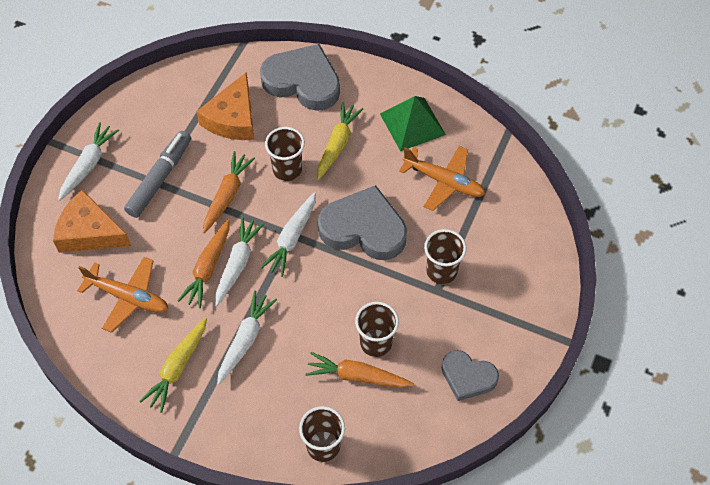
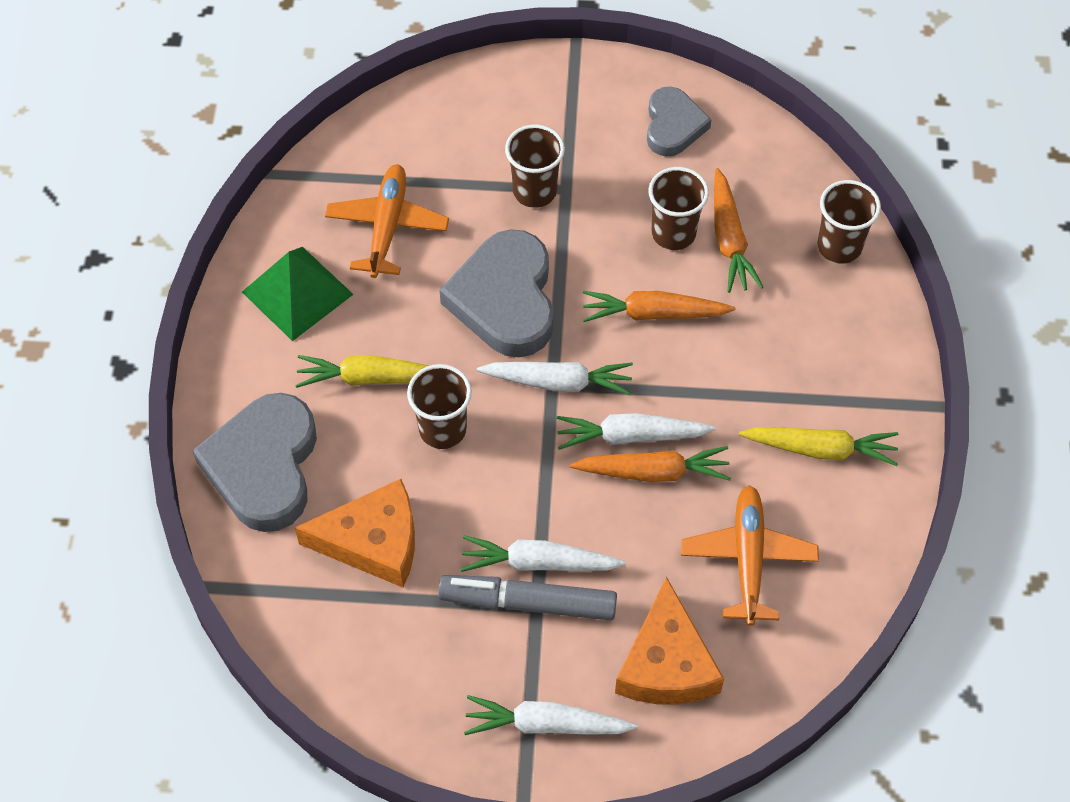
camera: 110 degrees left, 0 degrees up
orange carrot [203,151,255,233] -> orange carrot moved to [583,291,735,322]
white carrot [217,291,277,385] -> white carrot moved to [460,535,626,572]

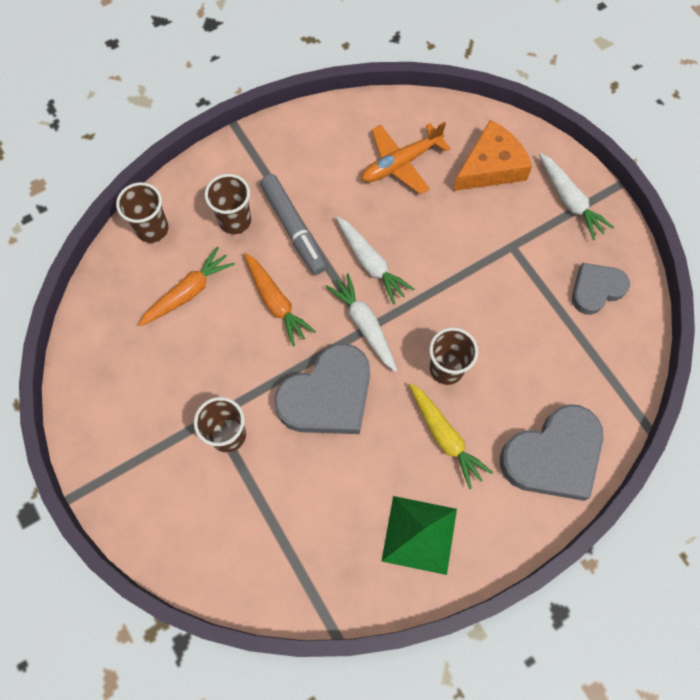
camera: 125 degrees left, 10 degrees up
orange cheese [295,479,415,588] -> none
orange plane [325,164,449,278] -> none
grey marker [438,575,617,620] -> grey marker moved to [260,174,327,275]
white carrot [460,535,626,572] -> none
orange carrot [570,446,731,482] -> none
grey heart [647,87,712,157] -> grey heart moved to [572,263,630,315]
brown cup [648,167,709,250] -> brown cup moved to [205,174,251,234]
yellow carrot [739,427,898,466] -> none

